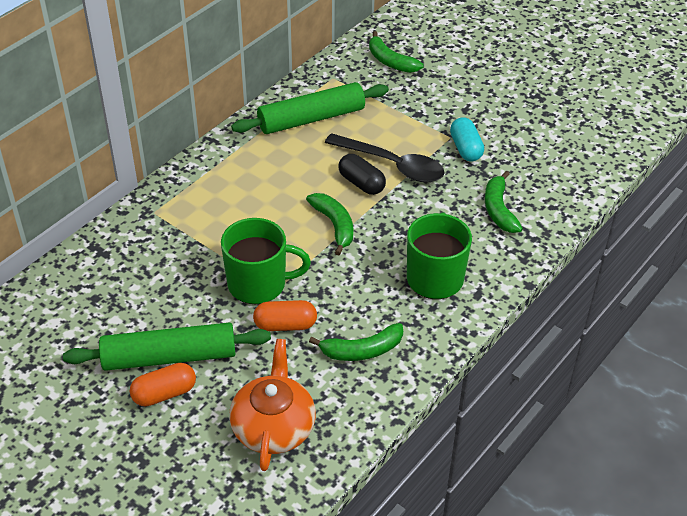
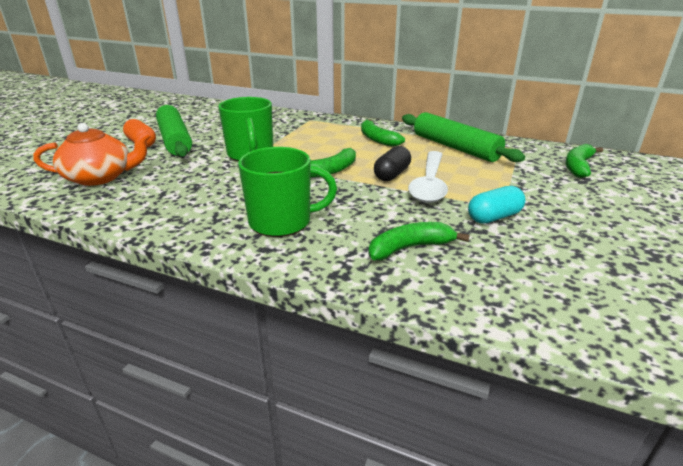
camera: 75 degrees right, 15 degrees down
orange capsule [253,300,317,331] -> none
green banana [309,323,403,361] -> green banana moved to [361,119,405,147]
black spoon [325,133,445,182] -> white spoon [408,151,448,203]

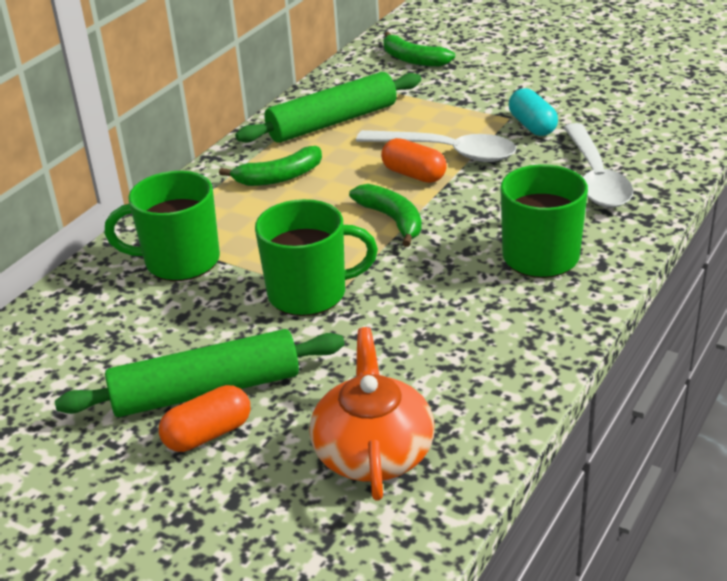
camera: 80 degrees left, 5 degrees up
green banana [369,222,470,260] -> white spoon [563,123,633,208]
black capsule [374,146,411,181] -> orange capsule [381,138,447,183]
none -> green mug [104,171,220,281]

